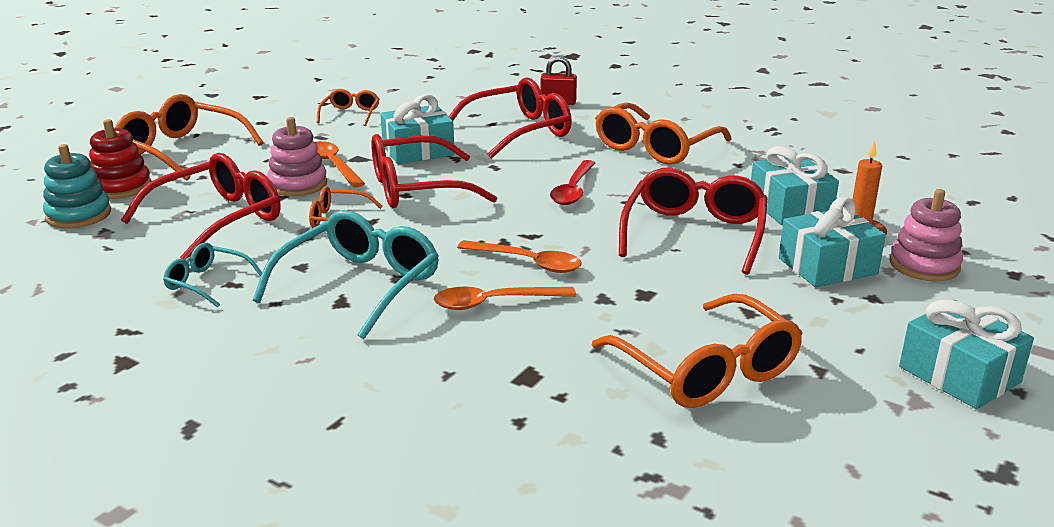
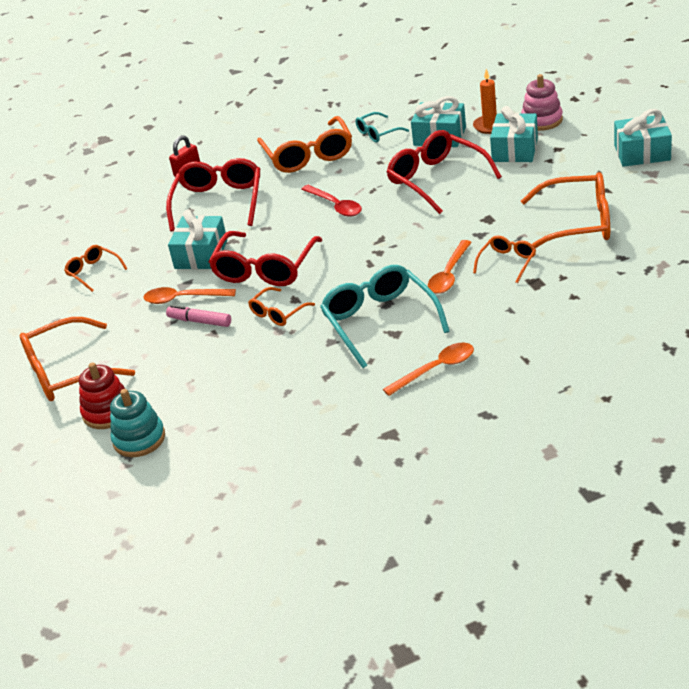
camera: 50 degrees left, 10 degrees up
red glasses [121,153,281,260] -> none
turquoise glasses [163,243,262,307] -> turquoise glasses moved to [355,112,409,142]
pink stacking toy [267,117,327,196] -> pink marker [166,305,231,327]
orange spoon [457,240,582,273] -> orange spoon moved to [383,343,474,396]
none -> orange glasses [473,236,536,283]

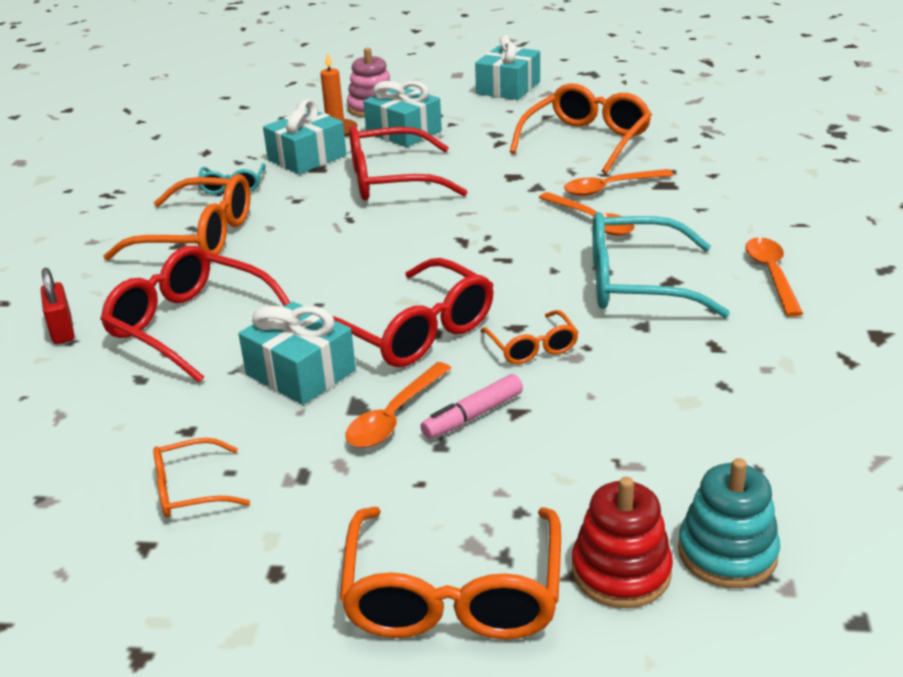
camera: 65 degrees left, 5 degrees down
red spoon [301,185,362,217] -> none
orange glasses [473,236,536,283] -> orange spoon [564,169,673,196]

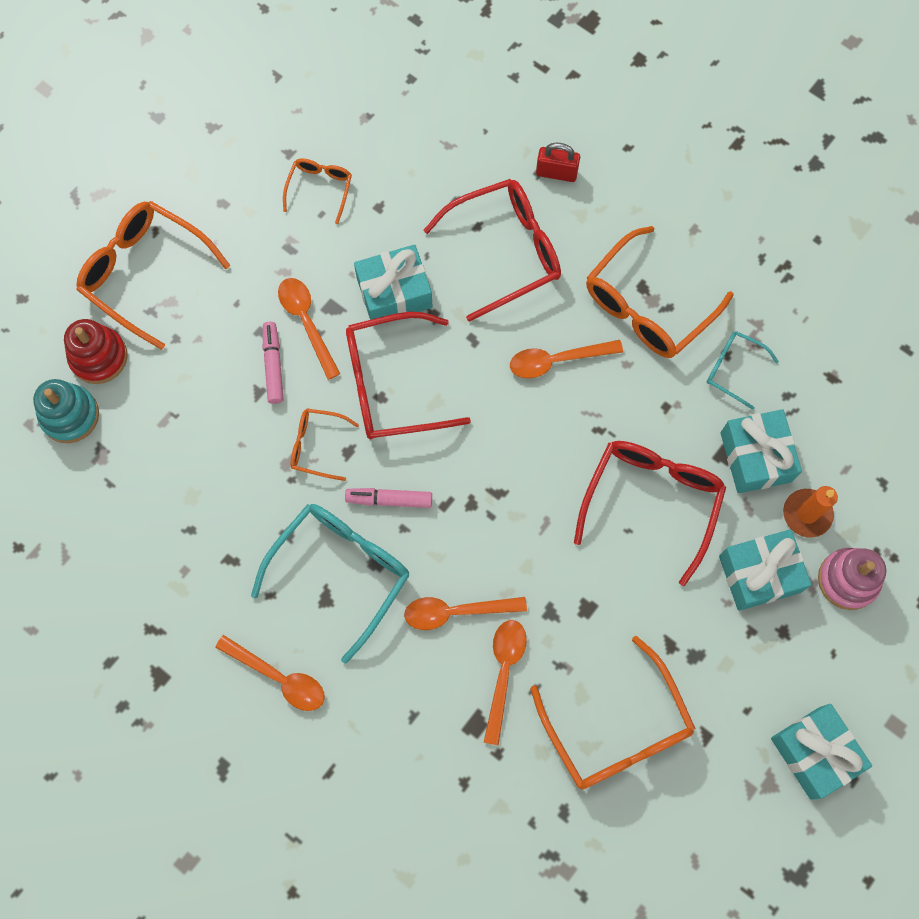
camera: 120 degrees right, 40 degrees up
none -> pink marker [345,488,432,508]
none -> orange spoon [510,340,623,378]

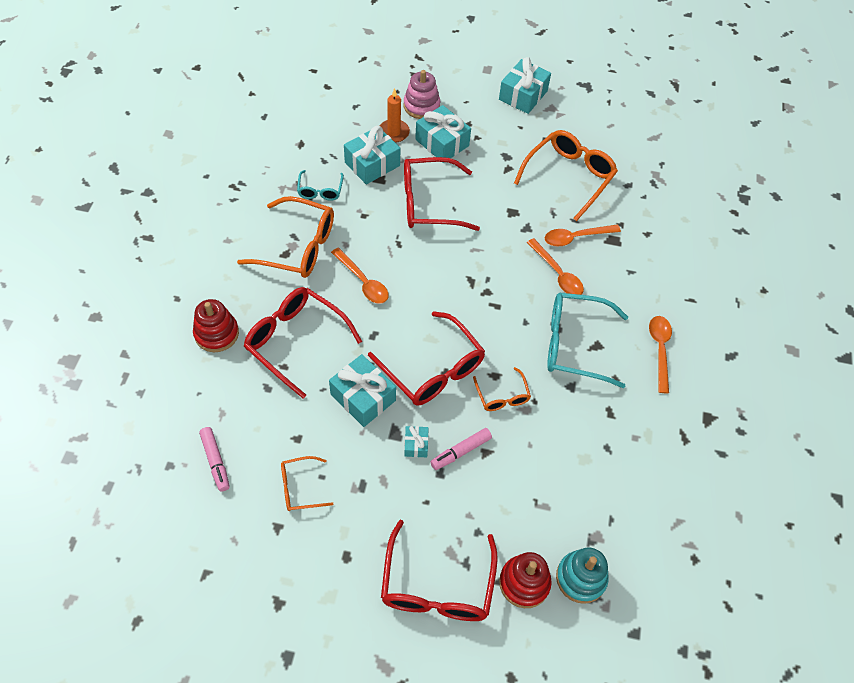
camera: 120 degrees left, 15 degrees down
orange glasses [76,201,230,350] -> red glasses [381,520,497,621]
orange spoon [278,278,340,380] -> turquoise gift [404,426,429,457]
pink marker [345,488,432,508] -> pink marker moved to [199,427,230,492]
red padlock [536,143,580,182] -> red stacking toy [193,299,239,352]

